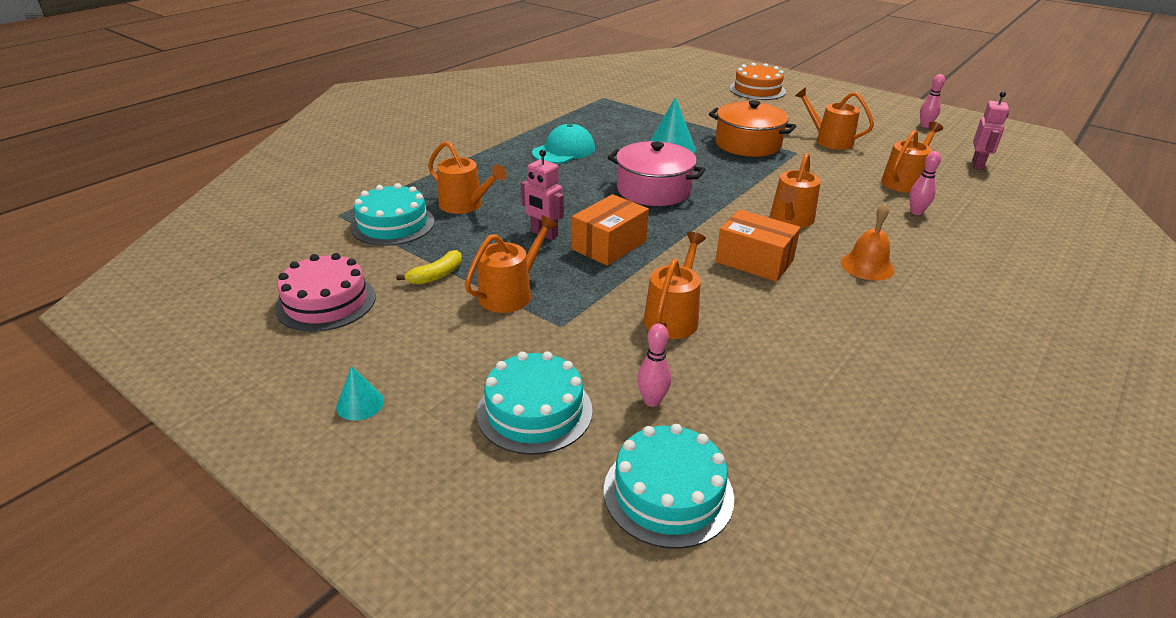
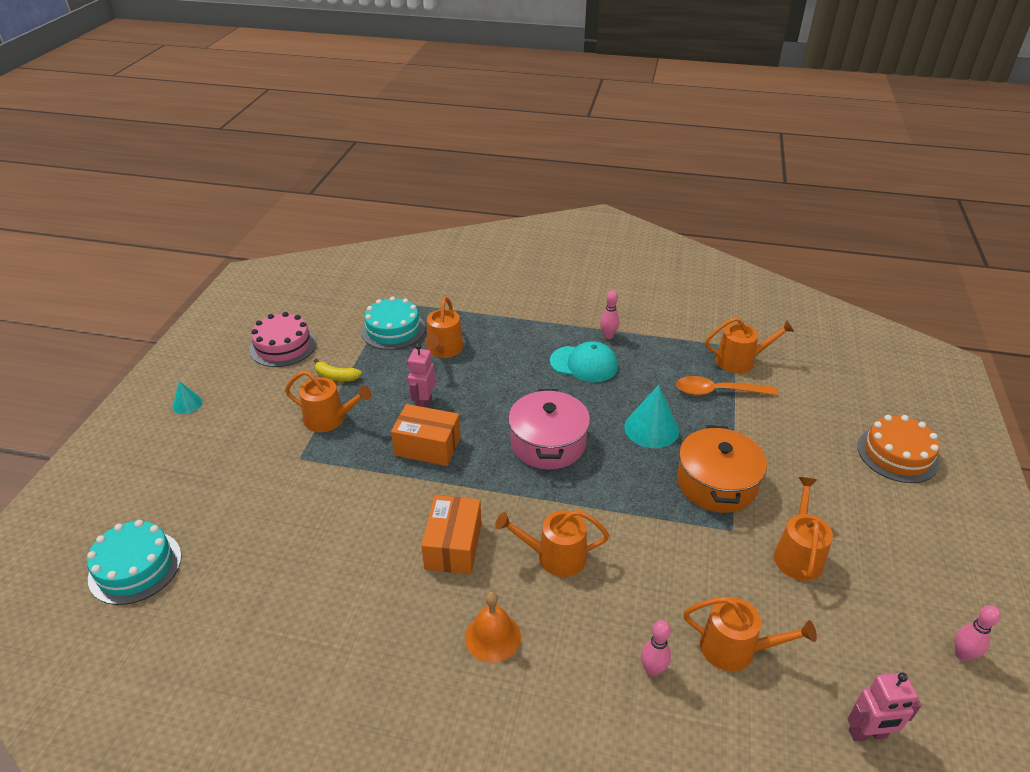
camera: 65 degrees right, 5 degrees up
turquoise cake [477,351,593,455] -> none
pink bowling pin [637,324,671,407] -> pink bowling pin moved to [600,290,619,339]
orange watering can [644,232,706,339] -> orange watering can moved to [705,317,794,373]
none -> orange spoon [676,376,778,395]

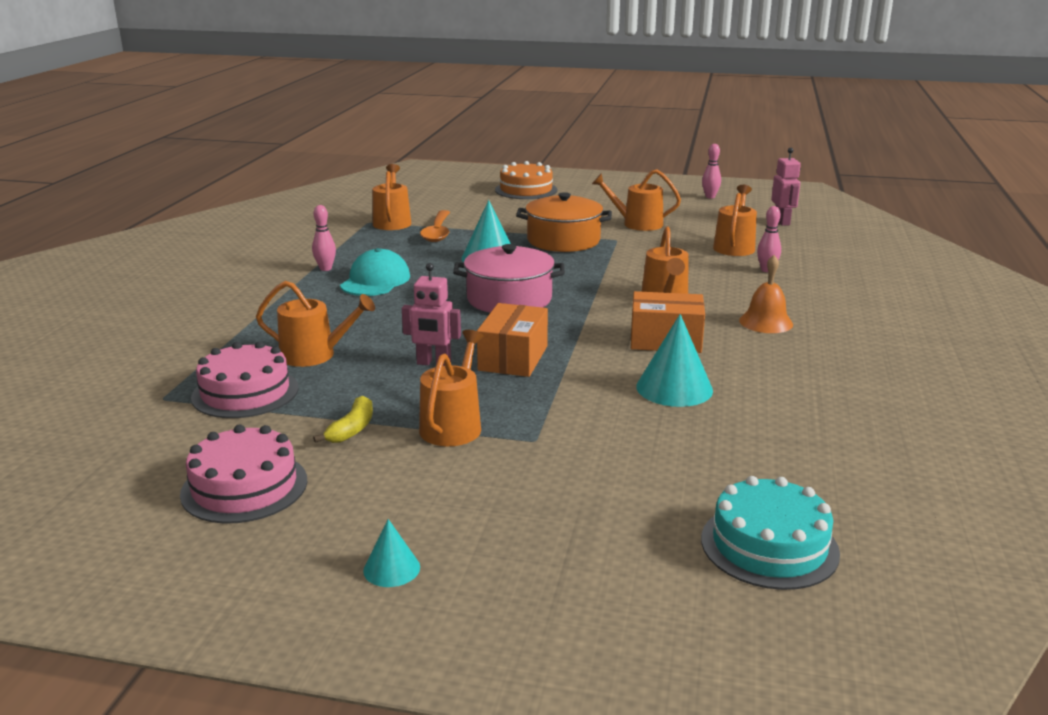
camera: 90 degrees left, 15 degrees down
turquoise cake [361,296,425,350] -> pink cake [191,341,299,418]
none -> turquoise cone [636,314,713,407]

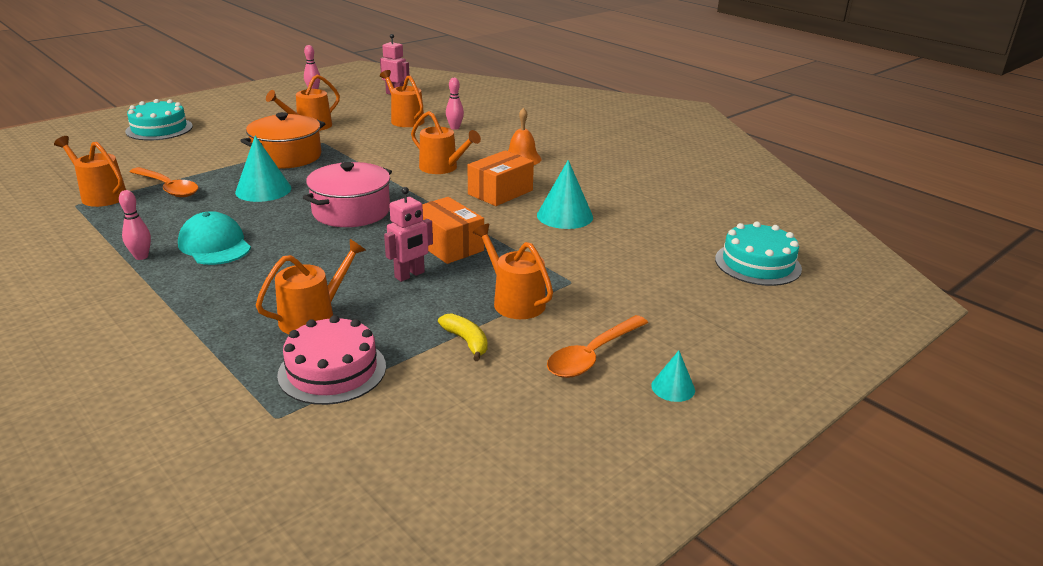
camera: 55 degrees left, 5 degrees up
pink cake [180,425,308,524] -> none
orange cake [495,161,558,199] -> turquoise cake [125,99,193,140]
none -> orange spoon [547,315,648,378]

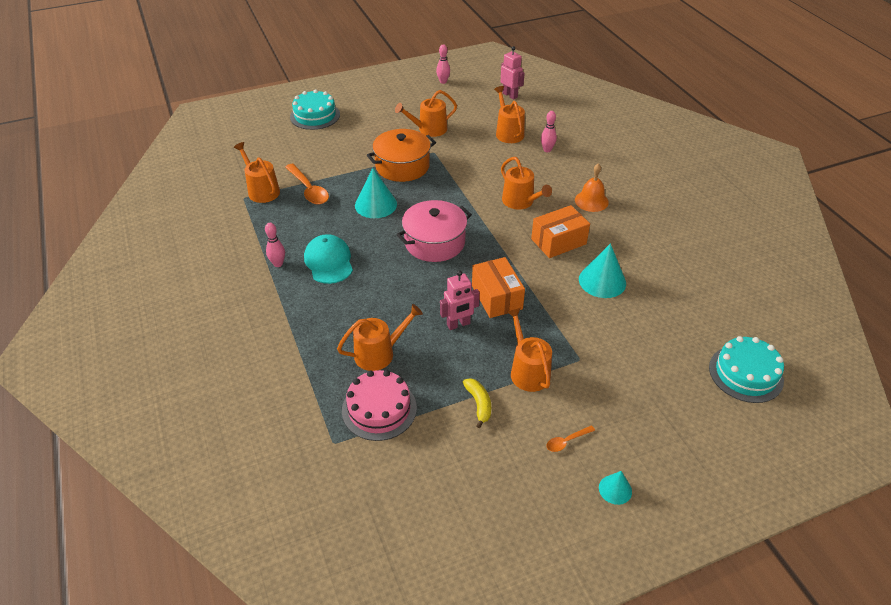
camera: 20 degrees right, 15 degrees up
orange spoon [547,315,648,378] -> orange spoon [546,425,595,452], size x0.51

